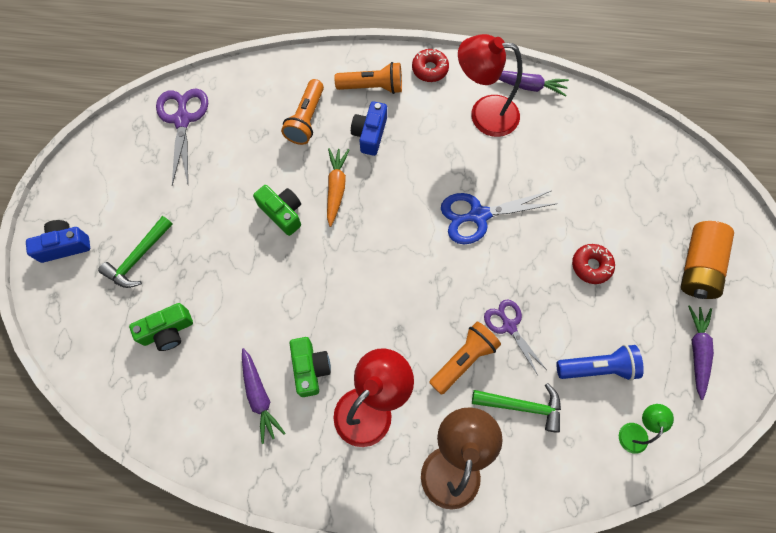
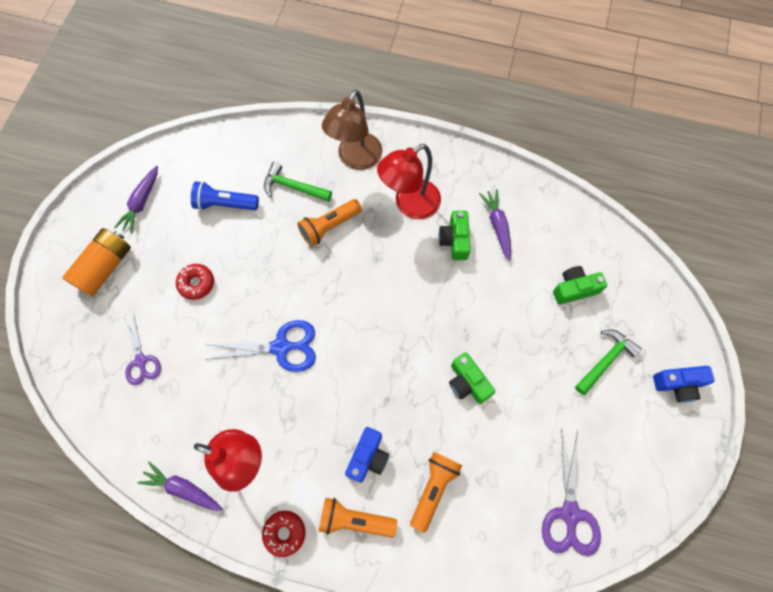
camera: 170 degrees left, 0 degrees up
orange carrot [327,148,349,227] -> none
purple scissors [484,299,547,375] -> purple scissors moved to [124,314,161,385]
green lamp [619,404,674,454] -> none

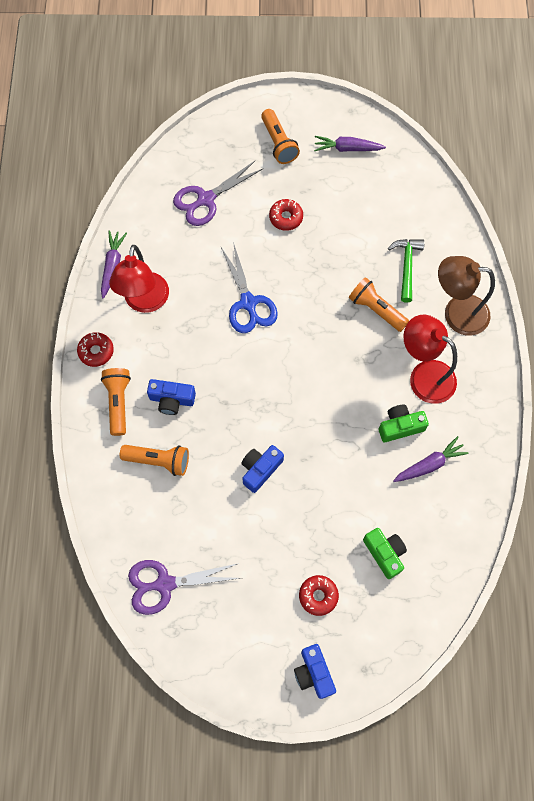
camera: 75 degrees right, 0 degrees up
orange battery [62,228,131,297] -> orange flashlight [261,109,300,164]
purple scissors [124,314,161,385] -> purple scissors [173,160,262,226], size x1.53
blue flashlight [191,181,259,211] -> none
green camera [449,352,495,404] -> blue camera [241,445,284,493]
green hammer [575,330,642,395] -> red donut [299,575,339,616]

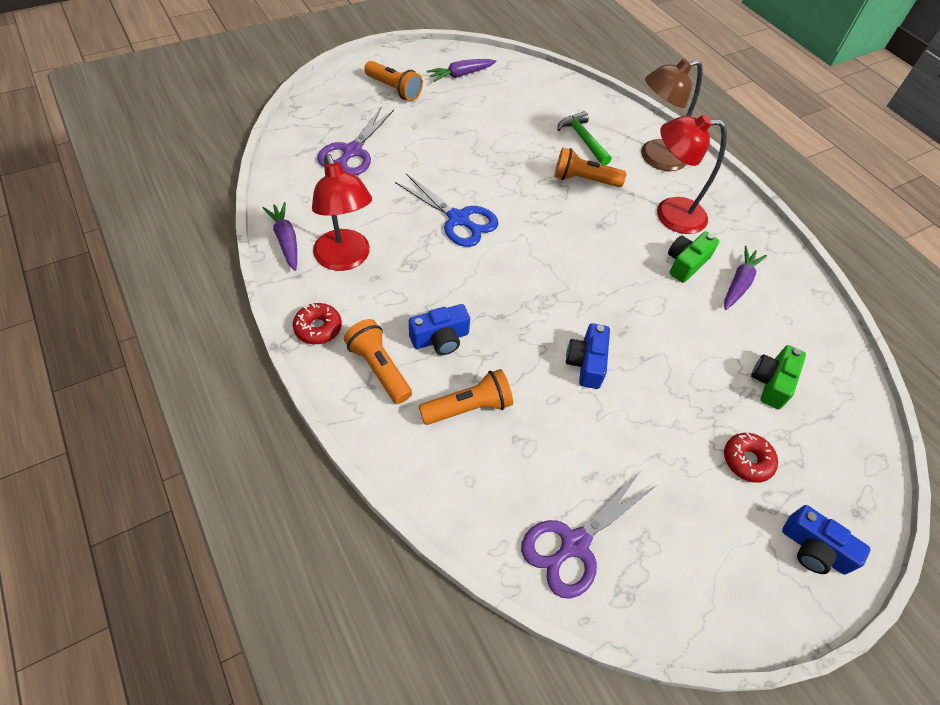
camera: 35 degrees left, 15 degrees down
red donut [269,199,303,231] -> none
green camera [363,528,407,579] -> green camera turned 90 degrees counterclockwise [751,345,806,409]

